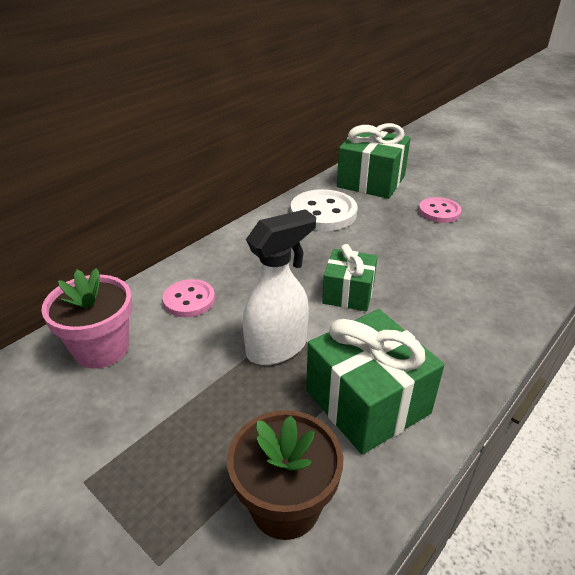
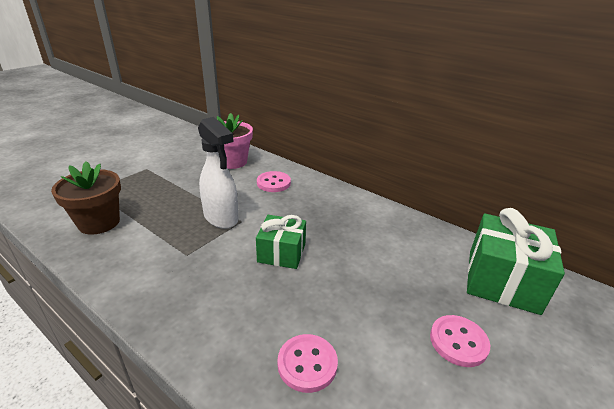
camera: 85 degrees right, 5 degrees down
white button [291,189,357,231] -> none
green gift [306,309,444,455] -> none
none -> pink button [277,334,338,393]

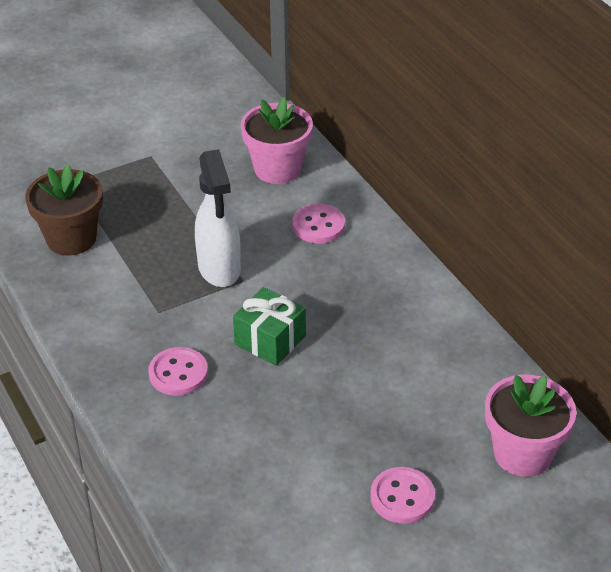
camera: 25 degrees right, 10 degrees up
pink button [277,334,338,393] -> pink button moved to [148,347,208,396]
green gift [467,208,565,315] -> pink flower pot [485,374,576,477]

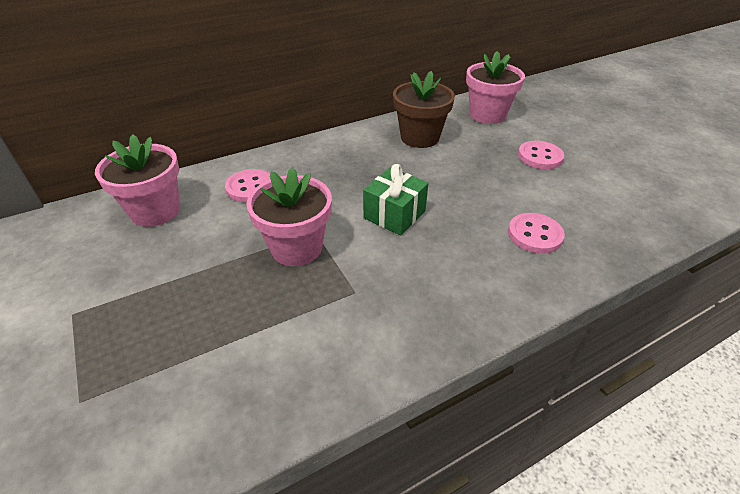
camera: 90 degrees left, 0 degrees up
brown flower pot [25,165,103,255] -> brown flower pot moved to [393,71,455,148]
pink button [148,347,208,396] -> pink button moved to [508,213,565,254]
white spray bottle [195,149,241,287] -> pink flower pot [247,167,332,266]

